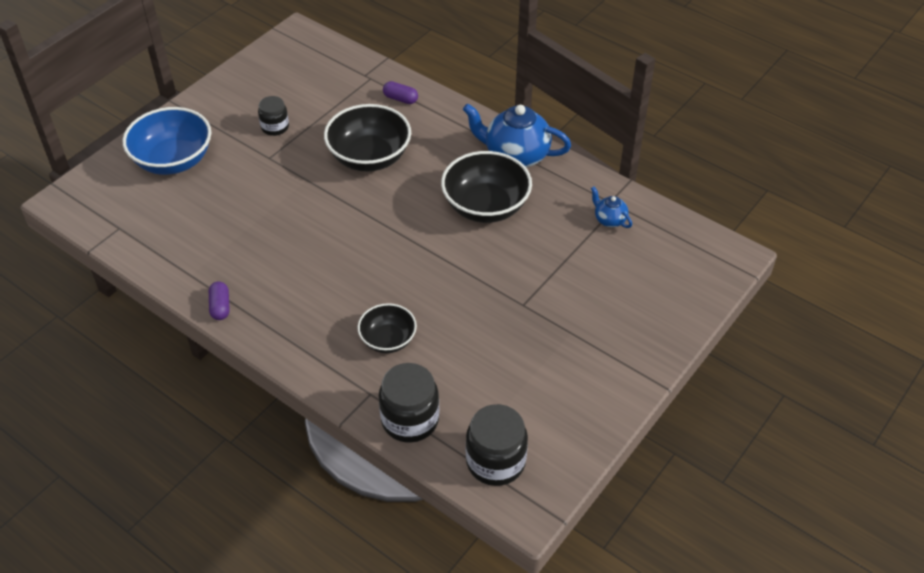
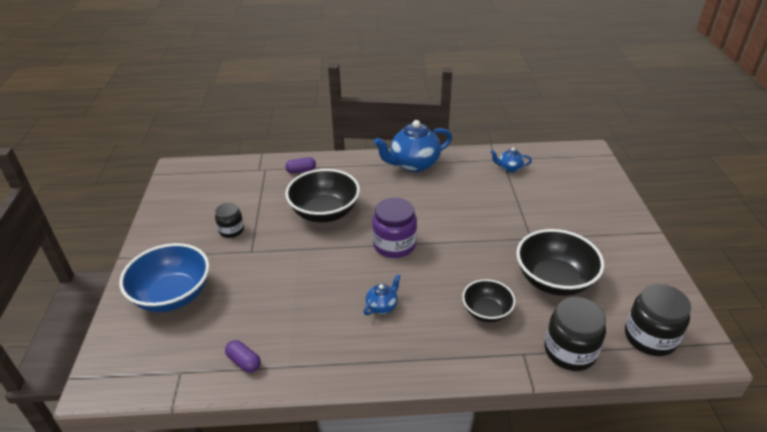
camera: 40 degrees left, 10 degrees down
purple capsule [209,282,230,320] -> purple capsule moved to [225,340,261,373]
black bowl [441,151,532,223] -> black bowl moved to [516,229,604,296]
none -> blue teapot [364,274,401,315]
none -> purple jar [372,197,417,258]

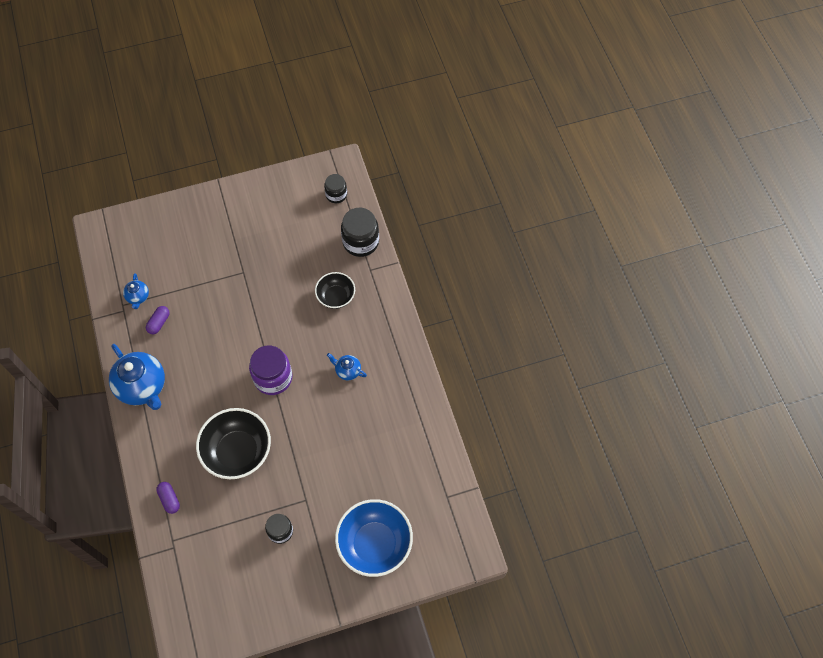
camera: 105 degrees left, 25 degrees up
purple capsule [225,340,261,373] -> purple capsule moved to [146,306,170,334]
black bowl [516,229,604,296] -> none
black jar [625,284,691,356] -> black jar [324,174,347,203], size x0.61

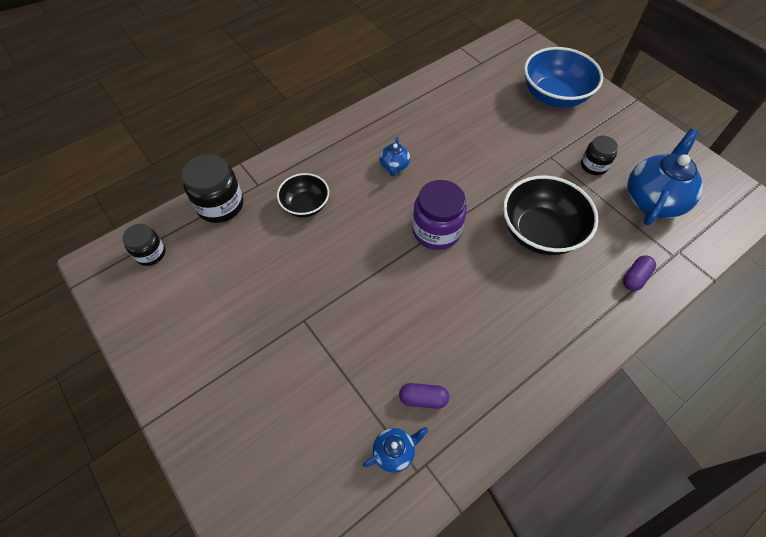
camera: 110 degrees left, 5 degrees down
blue teapot [109,344,165,410] -> blue teapot moved to [627,129,703,226]

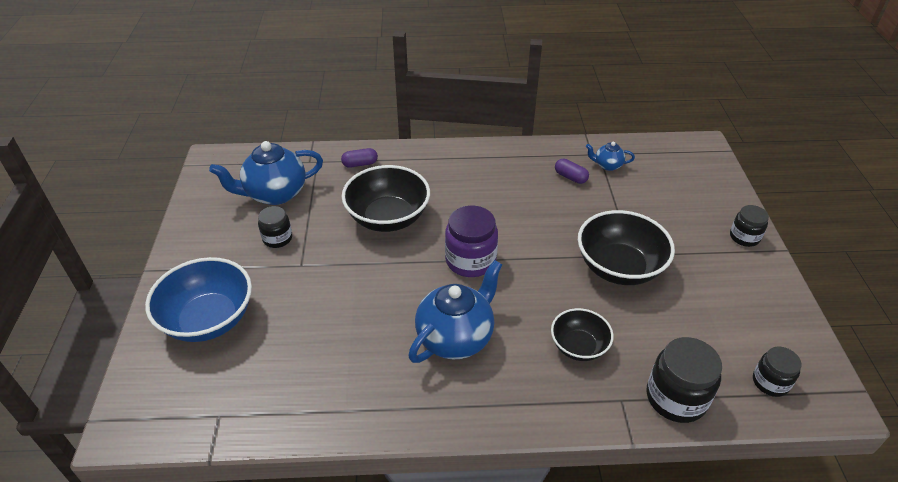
camera: 145 degrees left, 15 degrees down
blue teapot [380,137,410,176] -> blue teapot [408,260,502,363], size x2.06
none -> black bowl [578,210,675,285]
none -> black jar [730,205,769,247]

